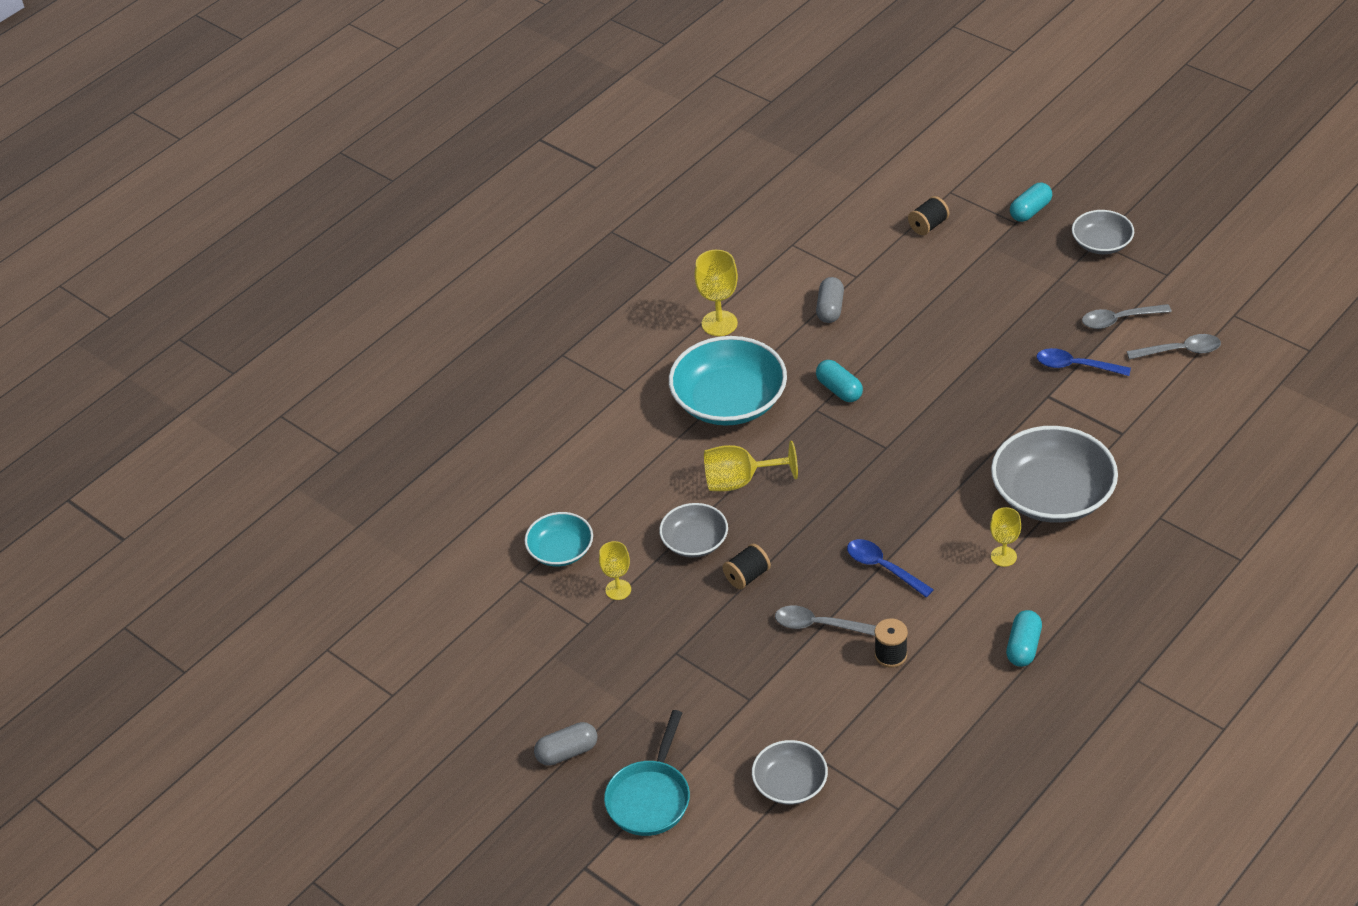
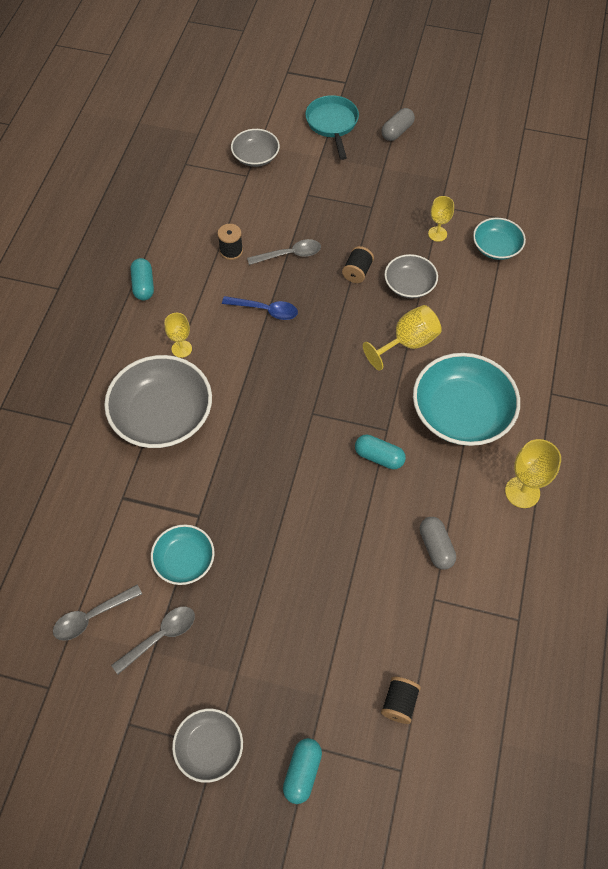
camera: 150 degrees right, 15 degrees up
blue spoon [1036,348,1131,376] -> turquoise bowl [151,525,215,585]

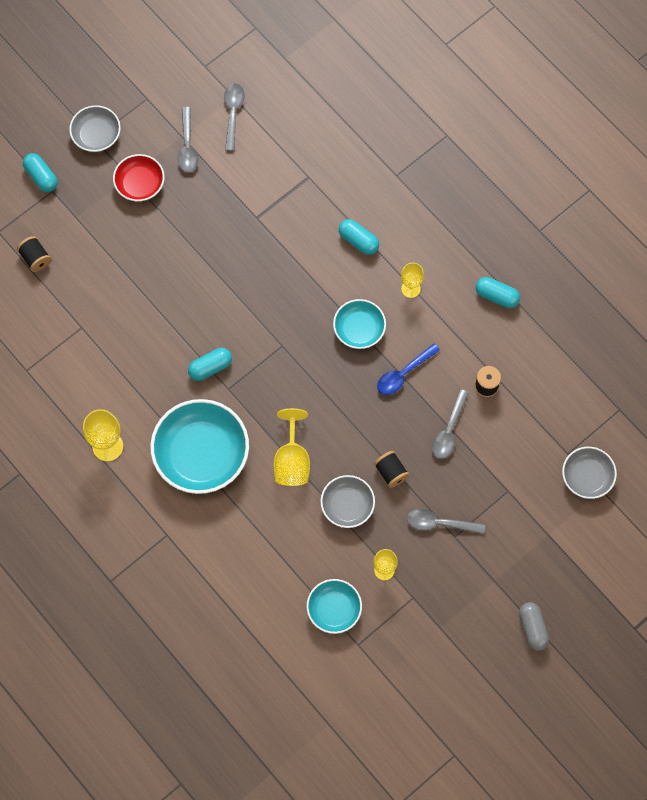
camera: 125 degrees right, 10 degrees up
grey bowl [104,355,212,448] -> turquoise capsule [339,219,379,255]
turquoise bowl [151,525,215,585] -> turquoise bowl moved to [333,299,386,349]
turquoise pan [305,95,359,160] -> none
grey capsule [420,517,456,570] -> none
none -> red bowl [113,154,164,201]
none -> grey spoon [407,509,485,534]

